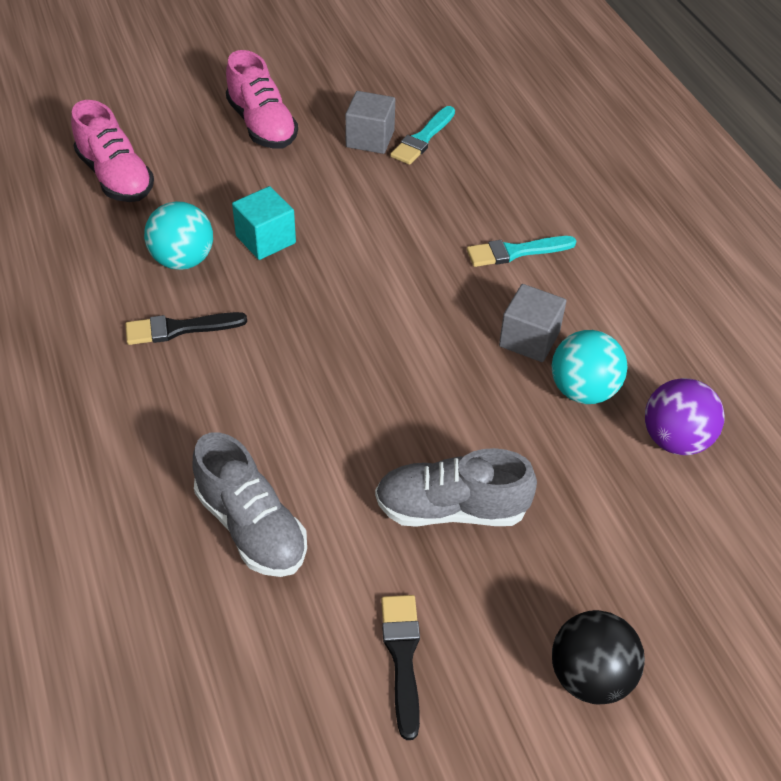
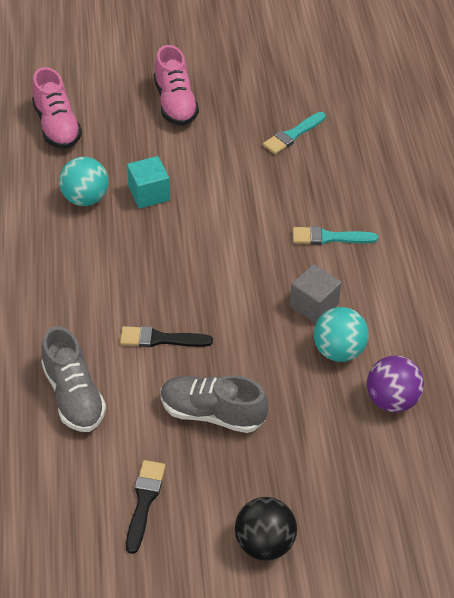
camera: 15 degrees right, 0 degrees up
black brush [125,312,247,345] -> black brush moved to [120,326,213,347]
grey cube [345,91,395,154] -> none

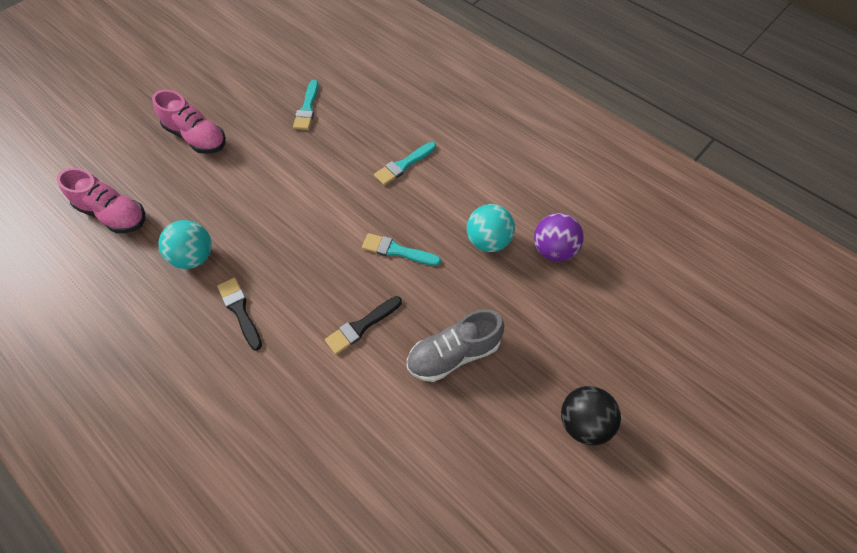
camera: 40 degrees left, 10 degrees up
grey shoe [41,326,106,432] -> none
black brush [126,460,166,554] -> black brush moved to [217,278,262,350]
turquoise cube [127,156,170,209] -> none
grey cube [289,264,342,324] -> none
none -> turquoise brush [362,233,441,266]

